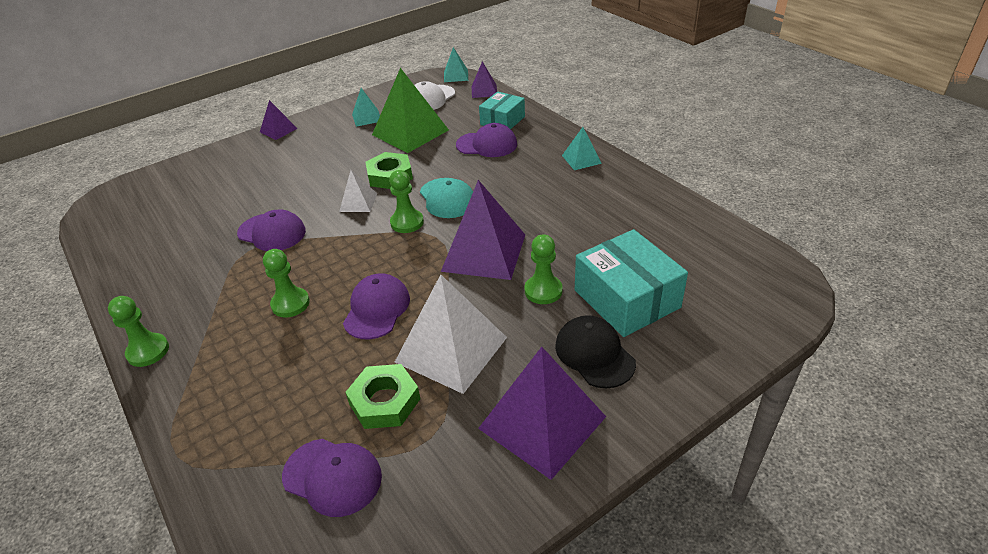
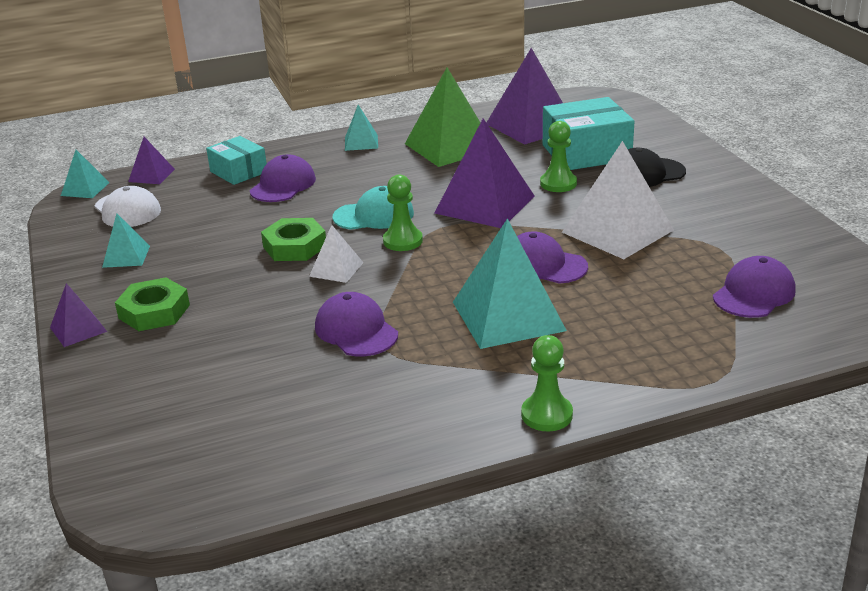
camera: 75 degrees left, 10 degrees down
purple cap [237,210,306,251] -> purple cap turned 75 degrees counterclockwise [315,292,398,356]
green pawn [263,249,310,317] -> turquoise pyramid [453,218,567,349]
green nut [345,364,420,429] -> green nut moved to [115,278,190,331]
green pyramid [372,68,449,153] -> green pyramid moved to [405,67,480,167]
purple pyramid [478,347,606,480] -> purple pyramid moved to [486,48,563,145]

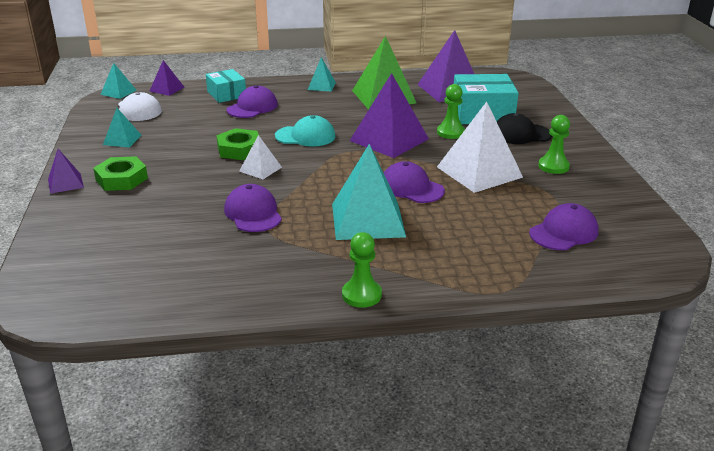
camera: 10 degrees right, 0 degrees up
green pawn [383,174,423,251] -> green pawn moved to [538,115,570,174]

